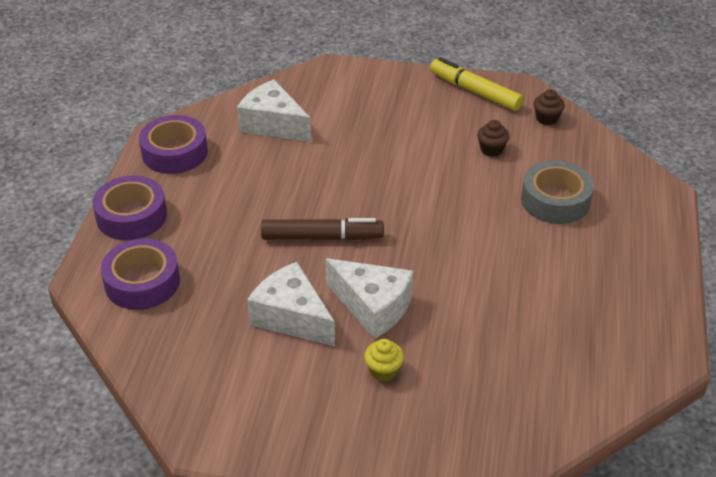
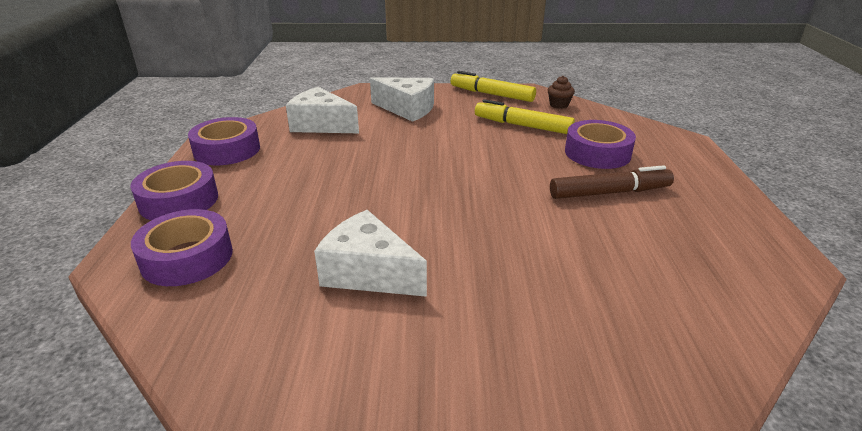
camera: 10 degrees left, 10 degrees down
brown marker [261,218,384,241] -> brown marker moved to [550,165,674,199]
white cheese [326,258,413,339] -> white cheese moved to [370,77,434,122]
yellow cupcake [364,339,404,382] -> none
brown cupcake [477,120,509,157] -> yellow marker [475,99,575,134]
grey tape [521,161,594,224] -> purple tape [565,120,636,169]

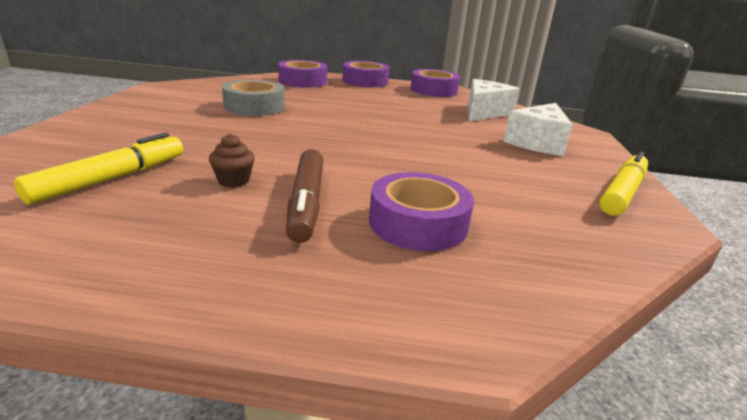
camera: 95 degrees right, 5 degrees down
white cheese [314,210,427,297] -> grey tape [222,80,285,116]
yellow marker [475,99,575,134] -> yellow marker moved to [14,133,183,205]
brown cupcake [548,76,575,109] -> brown cupcake moved to [209,134,255,187]

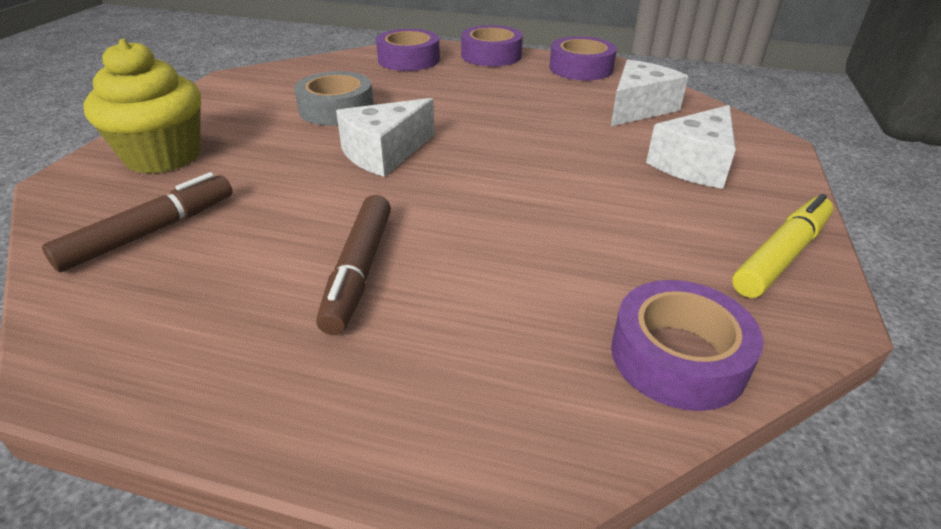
camera: 10 degrees right, 10 degrees up
yellow marker [14,133,183,205] -> brown marker [42,172,233,272]
brown cupcake [209,134,255,187] -> none
purple tape [369,172,474,251] -> purple tape moved to [611,280,763,411]
none -> yellow cupcake [83,39,201,174]
none -> white cheese [336,98,435,177]

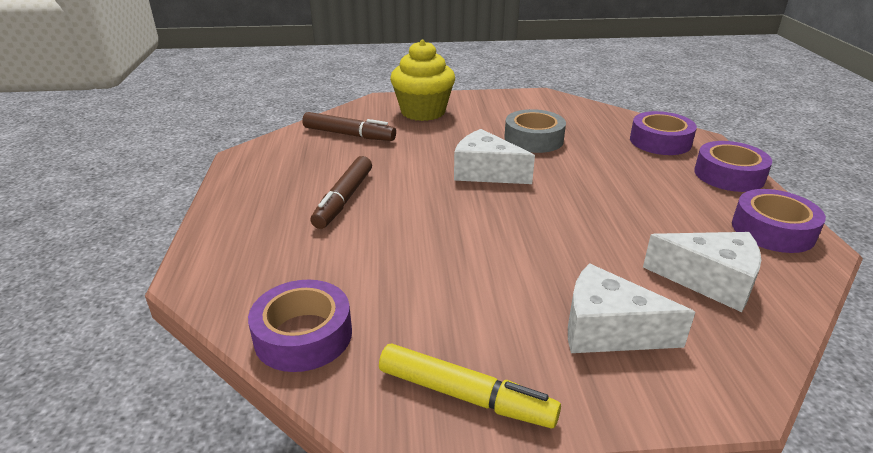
camera: 70 degrees right, 5 degrees down
brown marker [316,195,391,335] -> brown marker turned 60 degrees counterclockwise [310,156,372,229]

